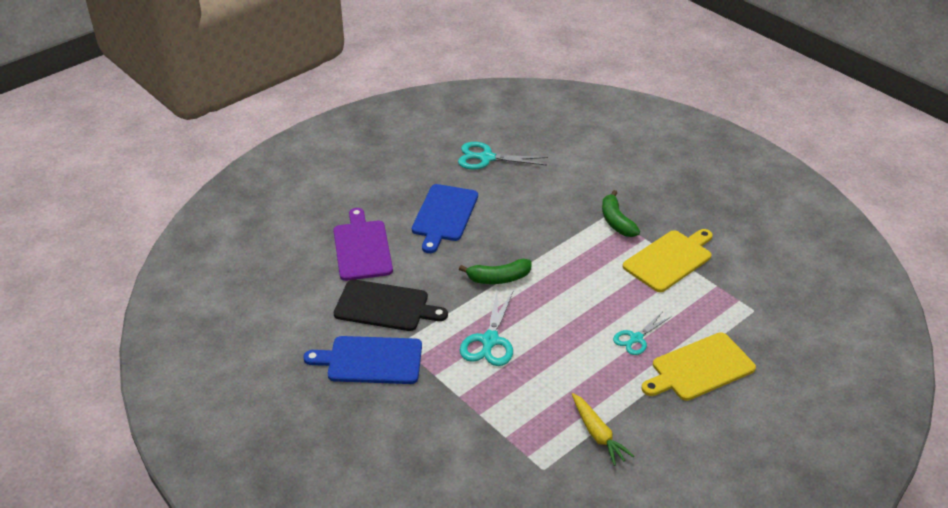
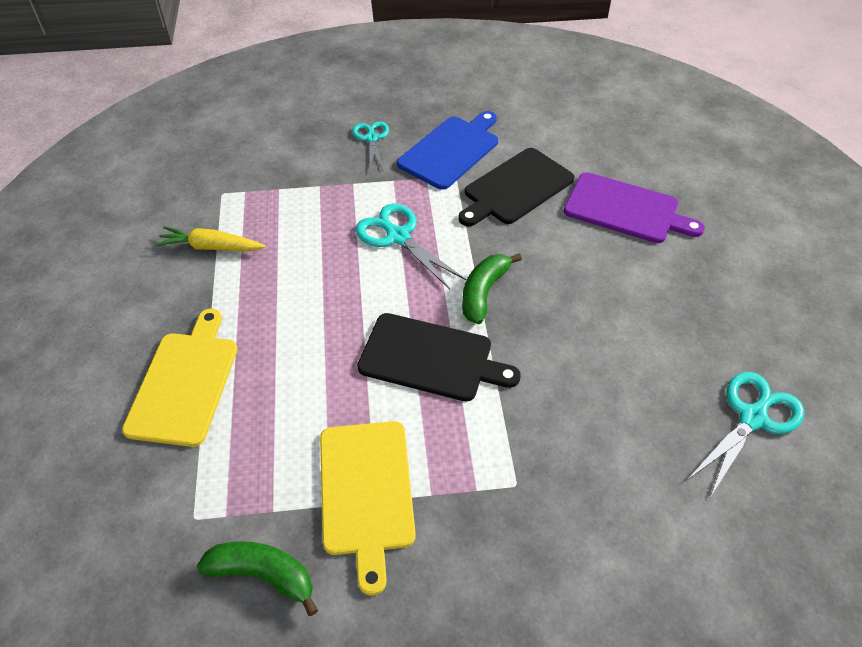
camera: 125 degrees right, 10 degrees up
blue cutting board [412,184,478,253] -> none
green banana [602,190,640,237] -> green banana moved to [197,541,318,616]
turquoise scissors [613,313,671,355] -> turquoise scissors moved to [352,121,389,170]
none -> black cutting board [357,313,521,401]

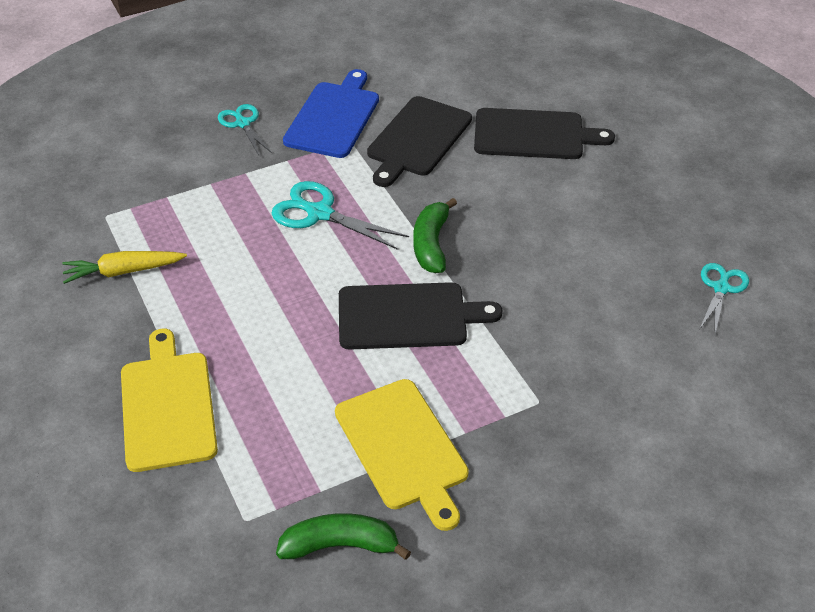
camera: 20 degrees left, 5 degrees down
purple cutting board [564,172,705,243] -> black cutting board [474,108,615,159]
turquoise scissors [687,372,805,497] -> turquoise scissors [699,263,749,334], size x0.65

